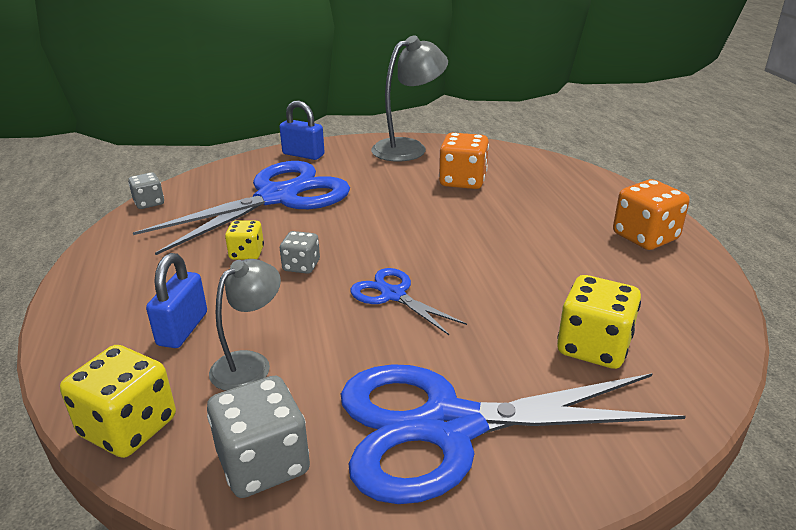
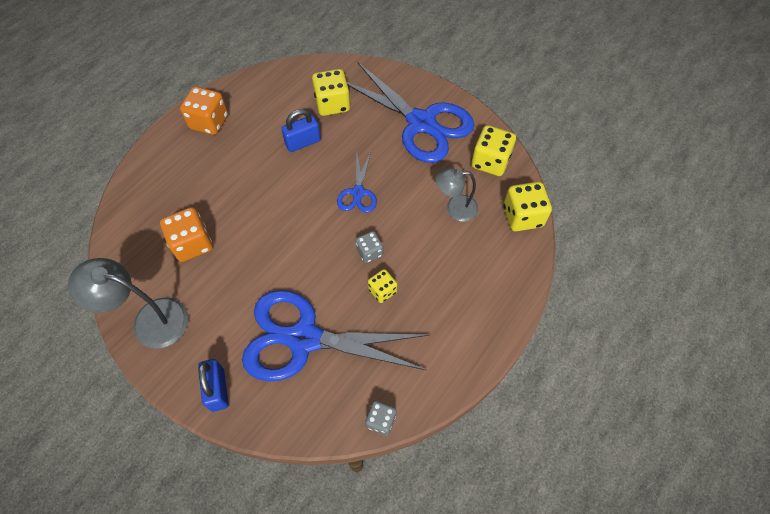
camera: 130 degrees left, 30 degrees up
blue padlock [146,253,207,348] -> blue padlock moved to [281,109,321,152]
grey dice [207,376,310,498] -> yellow dice [471,125,516,176]

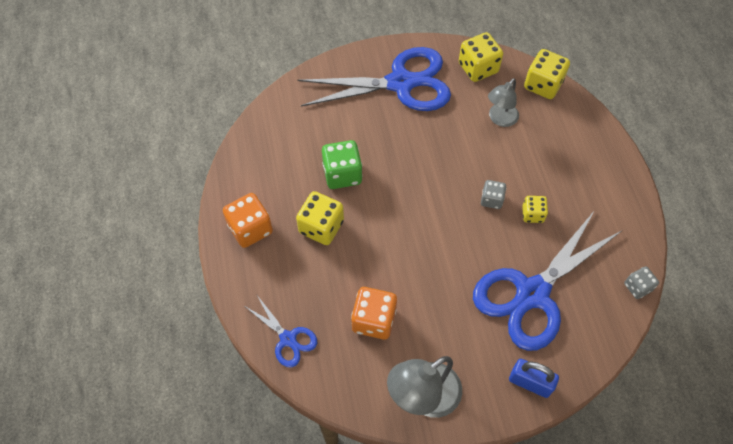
camera: 50 degrees left, 0 degrees up
blue padlock [281,109,321,152] -> green dice [322,140,362,189]
yellow dice [312,69,350,116] -> yellow dice moved to [296,191,344,245]
blue scissors [337,152,377,213] -> blue scissors moved to [246,297,317,368]

